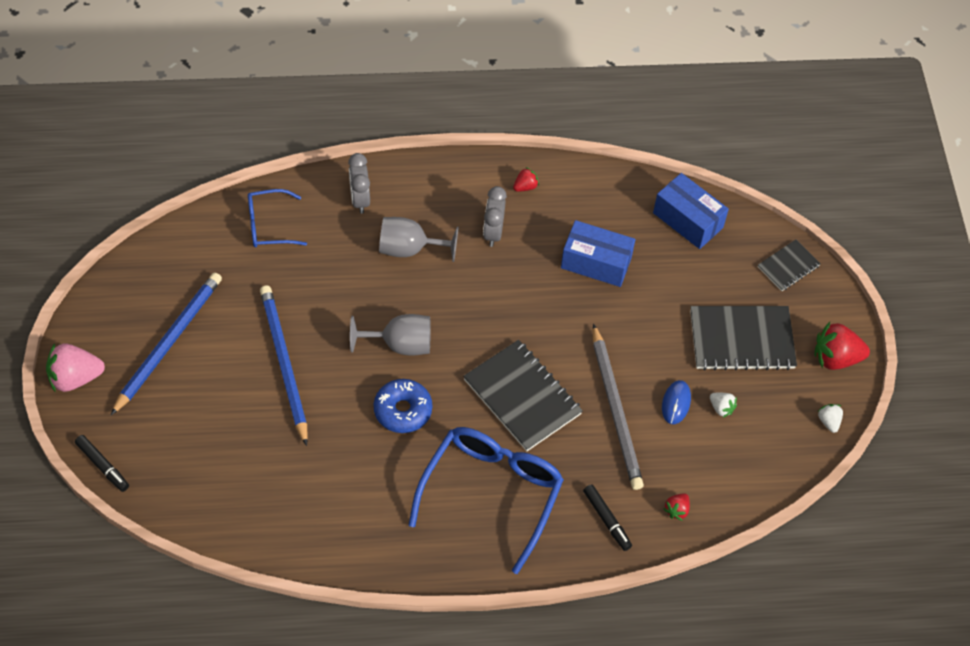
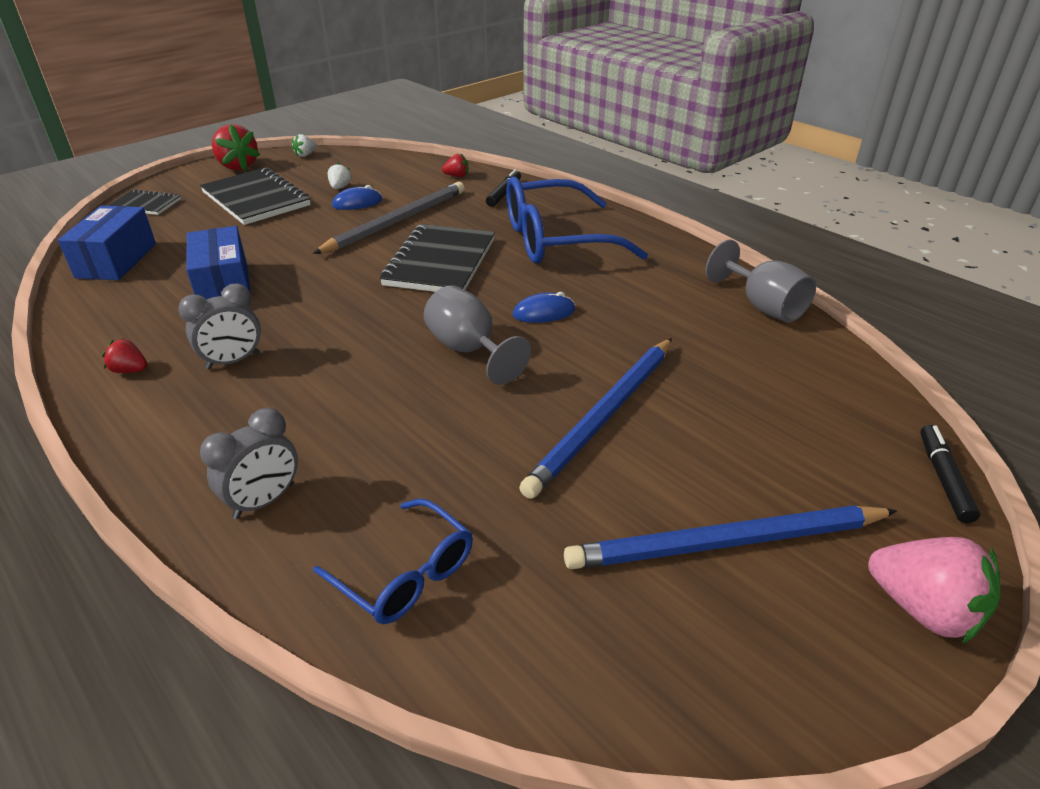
camera: 125 degrees left, 20 degrees down
blue donut [373,379,432,433] -> blue mouse [513,292,575,323]
grey goblet [379,217,459,262] -> grey goblet moved to [706,240,816,323]

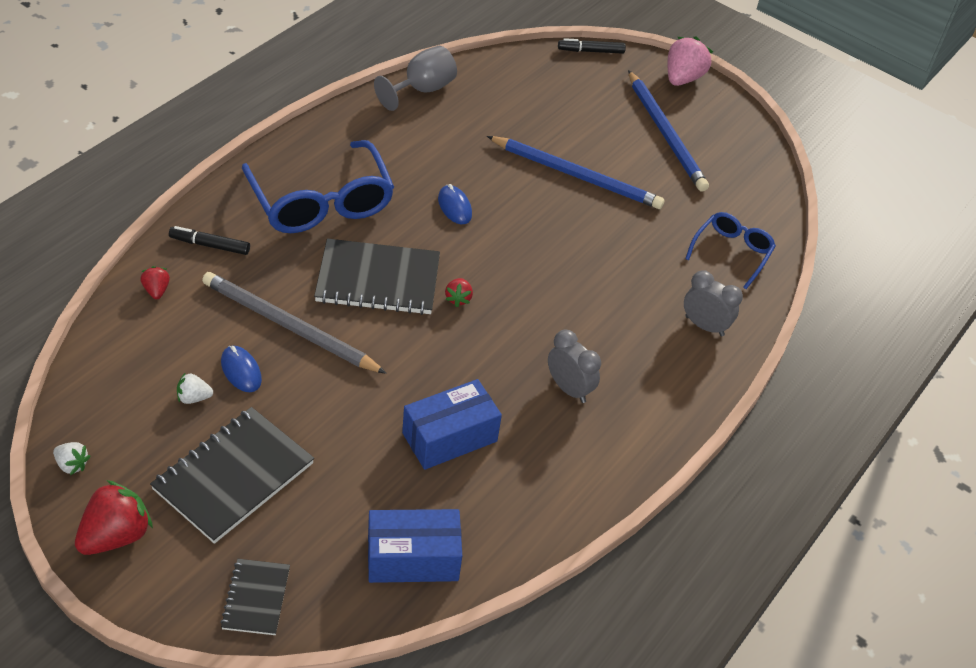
camera: 105 degrees left, 10 degrees up
red strawberry [102,338,148,373] -> red strawberry moved to [445,278,473,307]
grey goblet [423,285,531,385] -> none

